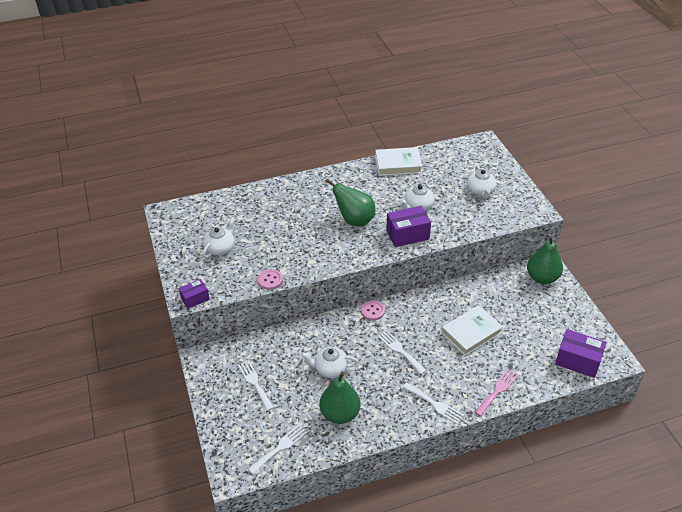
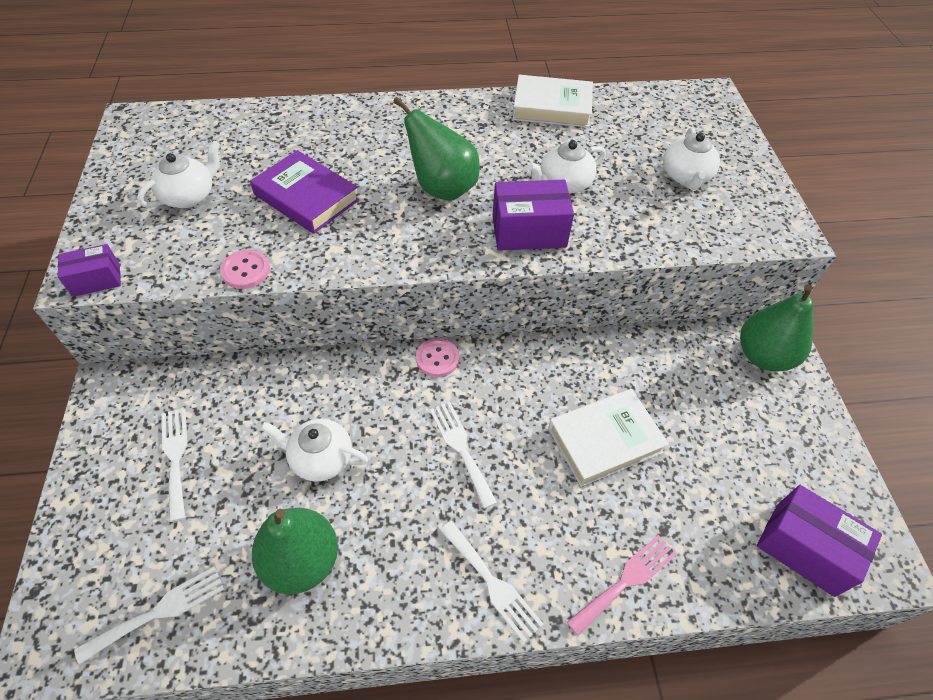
camera: 10 degrees right, 10 degrees up
none -> purple book [250,150,359,234]

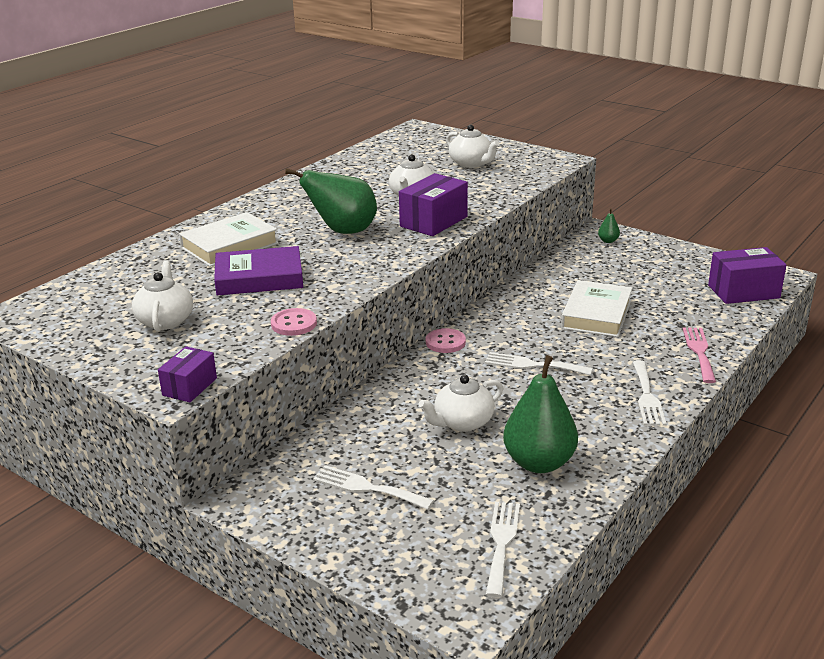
camera: 45 degrees left, 25 degrees down
white fork [440,521,543,643] -> white fork turned 90 degrees clockwise [633,360,666,426]
white book [513,75,593,128] -> white book moved to [179,212,279,267]
green pear [740,284,813,372] -> green pear [598,208,620,243], size x0.42

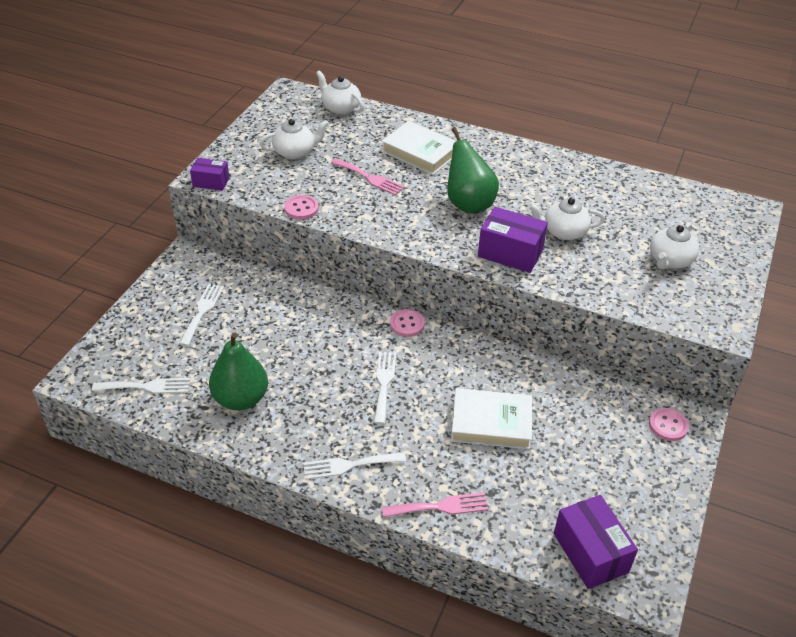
camera: 75 degrees right, 15 degrees up
purple book [214,246,303,295] -> pink fork [331,158,405,196]
white teapot [419,375,503,432] -> white teapot moved to [316,70,364,115]
green pear [598,208,620,243] -> pink button [649,408,689,441]

